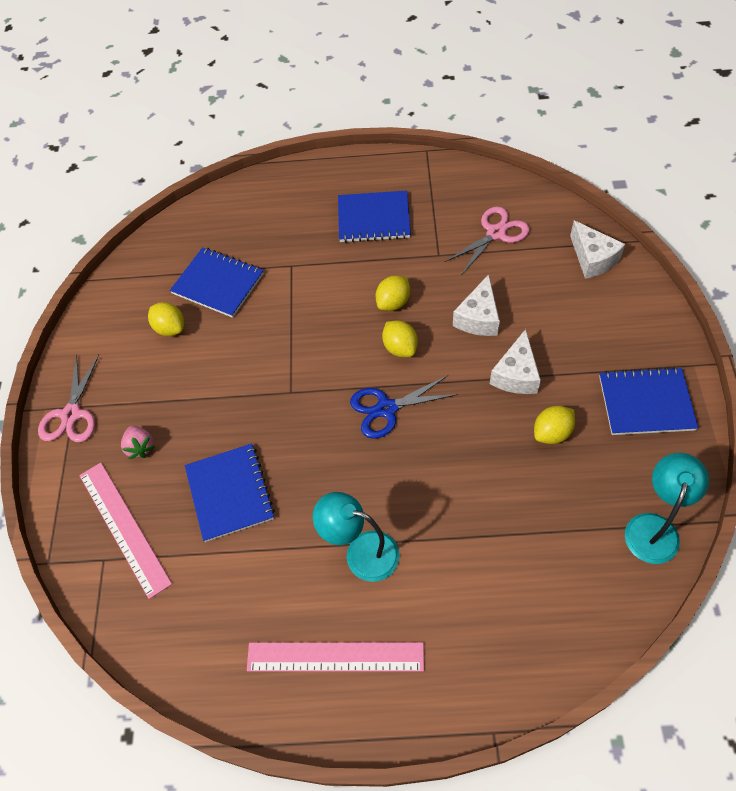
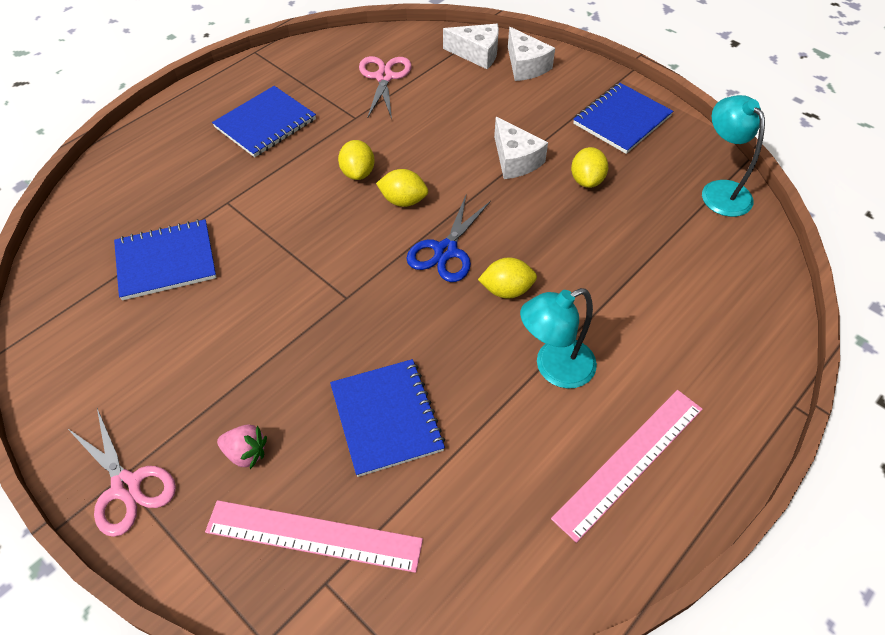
camera: 50 degrees left, 5 degrees down
yellow lemon [148,302,184,336] -> yellow lemon moved to [478,257,537,299]
blue notebook [185,444,275,542] -> blue notebook turned 45 degrees clockwise [330,359,445,477]
white cheese [453,274,500,336] -> white cheese moved to [508,27,555,81]

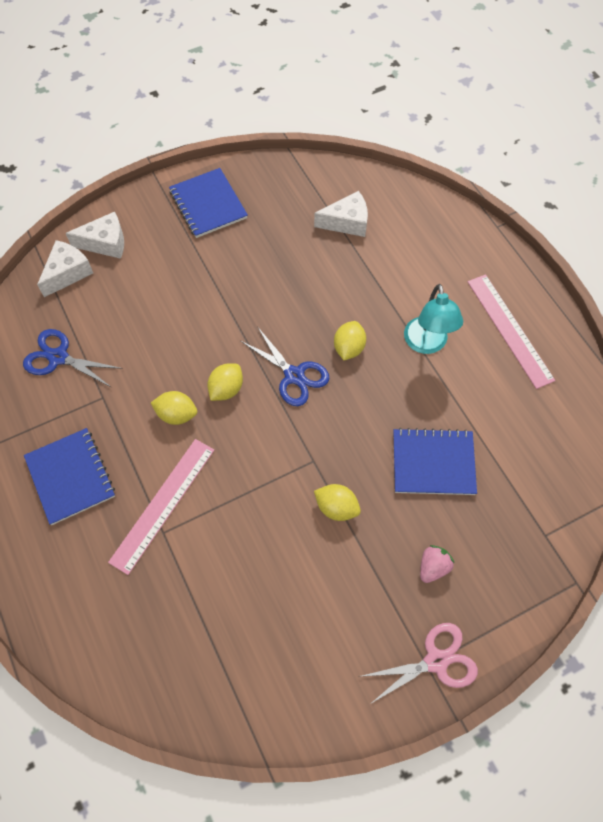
camera: 70 degrees left, 10 degrees up
blue notebook [114,219,217,300] -> none
pink ruler [205,500,423,573] -> pink ruler moved to [108,439,214,575]
pink scissors [359,56,412,119] -> blue scissors [23,329,123,387]
white cheese [494,117,548,179] -> white cheese moved to [314,191,368,237]
yellow lemon [571,147,608,188] -> yellow lemon moved to [314,484,361,521]
turquoise lamp [702,95,765,217] -> none

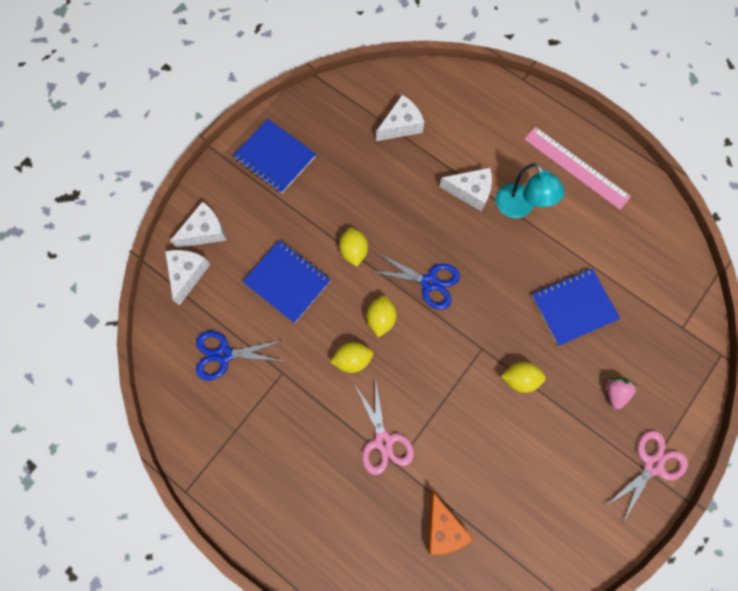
camera: 25 degrees left, 10 degrees up
blue notebook [24,428,115,525] -> blue notebook moved to [243,240,331,323]
pink ruler [108,439,214,575] -> pink scissors [355,378,414,475]
yellow lemon [334,321,366,360] -> yellow lemon moved to [339,227,368,267]
none -> orange cheese [427,491,474,555]
none -> white cheese [439,168,492,211]

